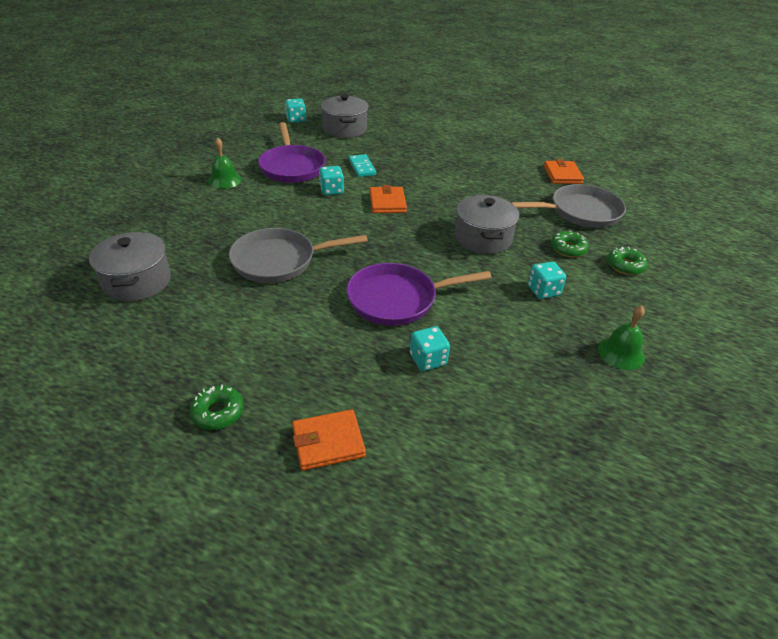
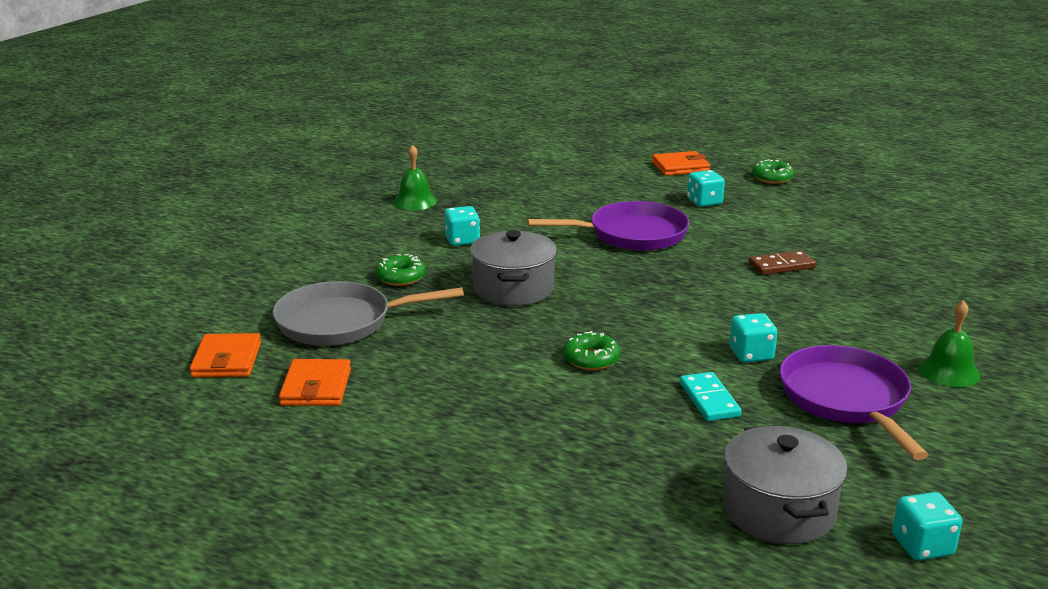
camera: 175 degrees left, 15 degrees down
grey pot [89,232,171,302] -> none
grey pan [229,228,368,283] -> brown domino [749,250,816,275]
orange wallet [370,185,407,213] -> orange wallet moved to [190,333,261,378]
turquoise dice [410,326,450,371] -> turquoise dice moved to [687,170,725,207]
green donut [607,247,647,275] -> green donut moved to [563,331,621,370]

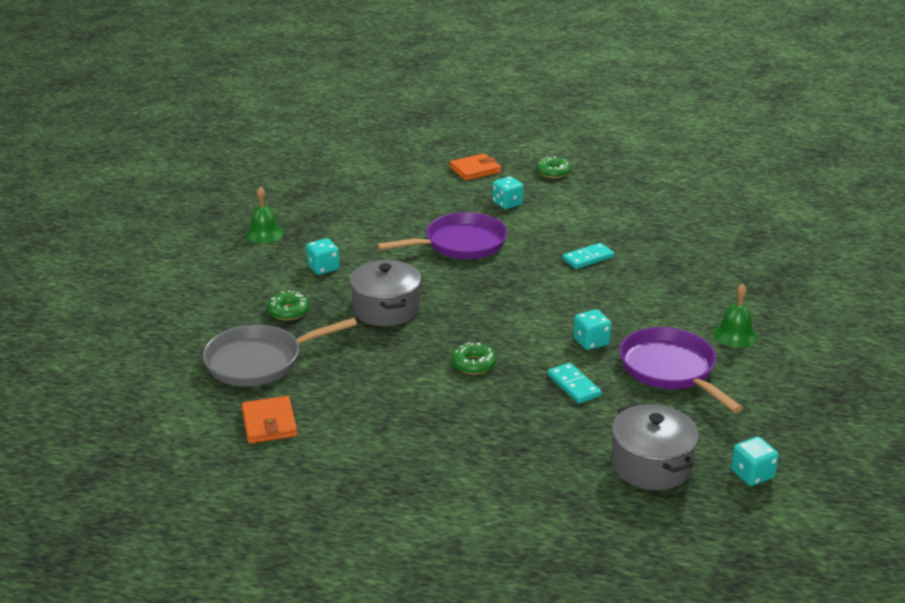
camera: 15 degrees left, 5 degrees up
orange wallet [190,333,261,378] -> none
brown domino [749,250,816,275] -> turquoise domino [562,243,614,269]

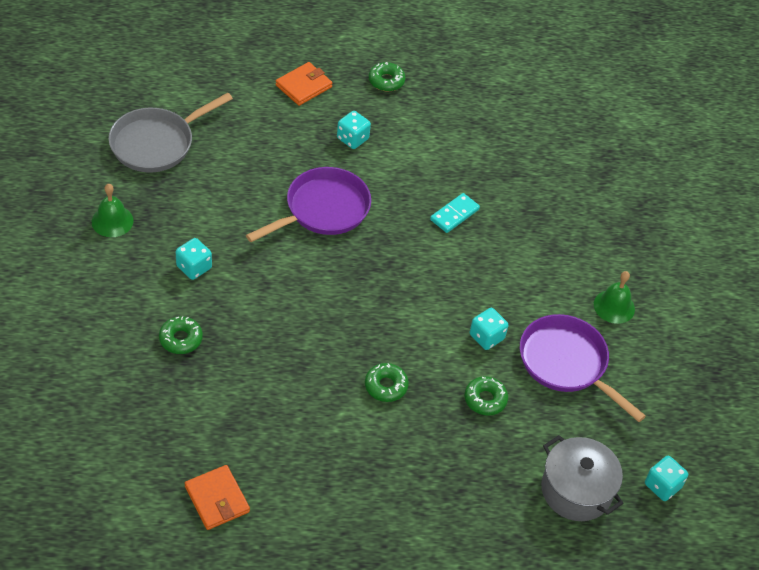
camera: 20 degrees left, 20 degrees up
grey pan [203,318,357,386] -> grey pan moved to [108,93,233,172]
grey pot [350,260,421,326] -> none
turquoise domino [548,363,602,404] -> green donut [464,376,508,416]

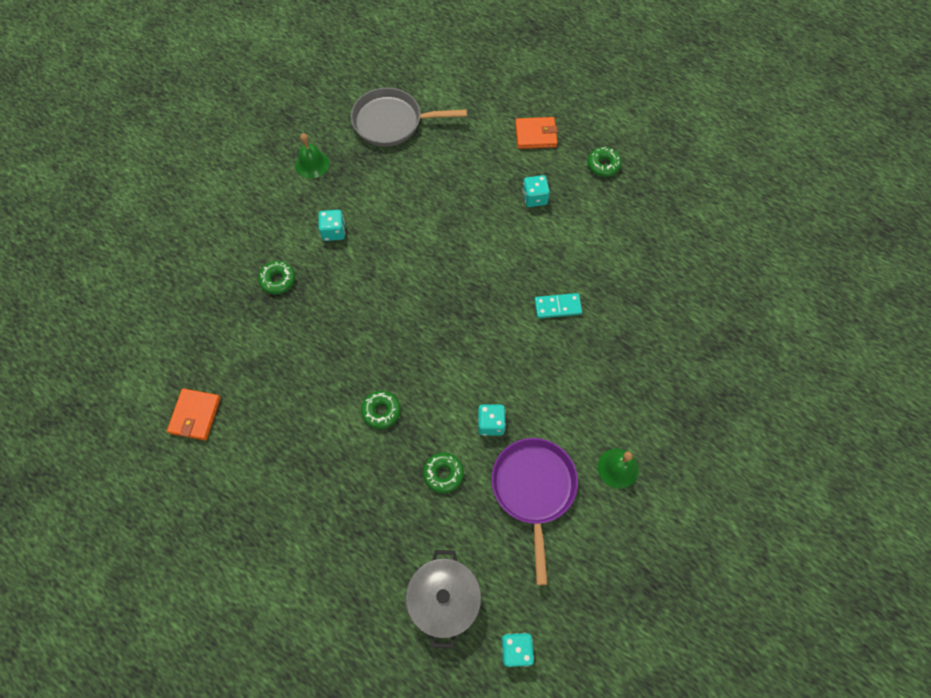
camera: 45 degrees right, 15 degrees up
purple pan [246,167,371,242] -> none

